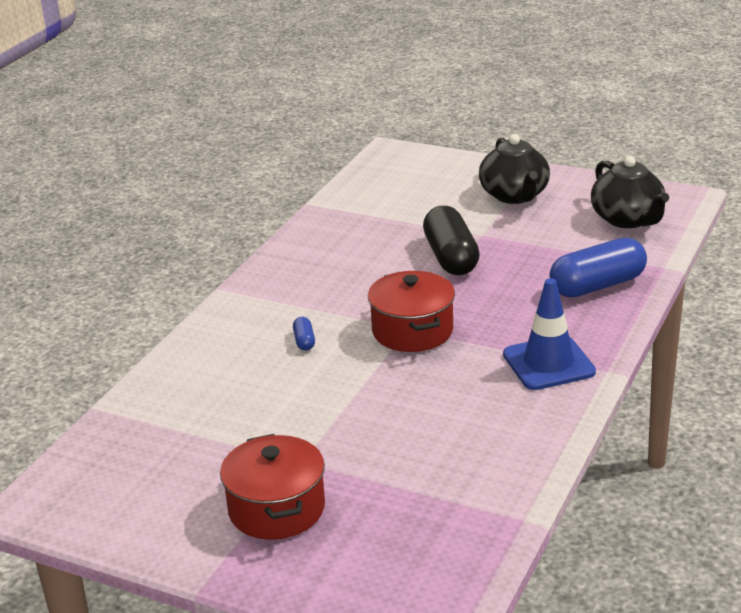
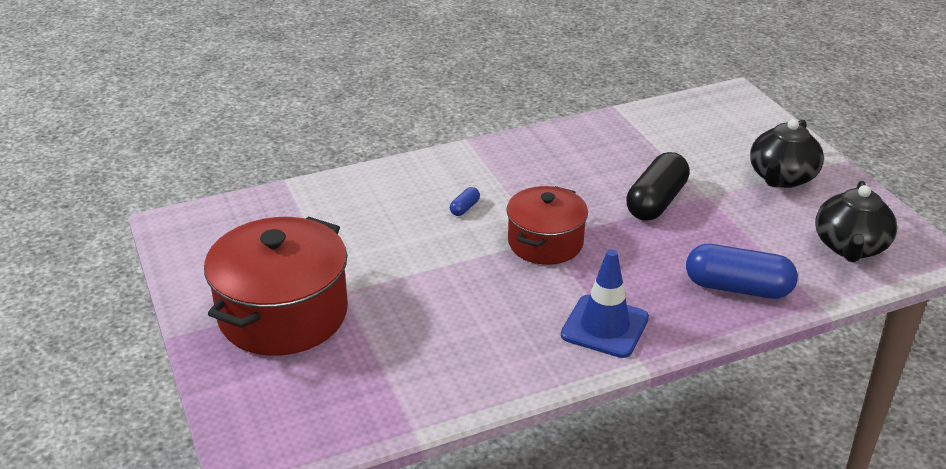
camera: 40 degrees right, 5 degrees up
red pot [220,434,325,540] -> red pot [204,216,348,356], size x1.58

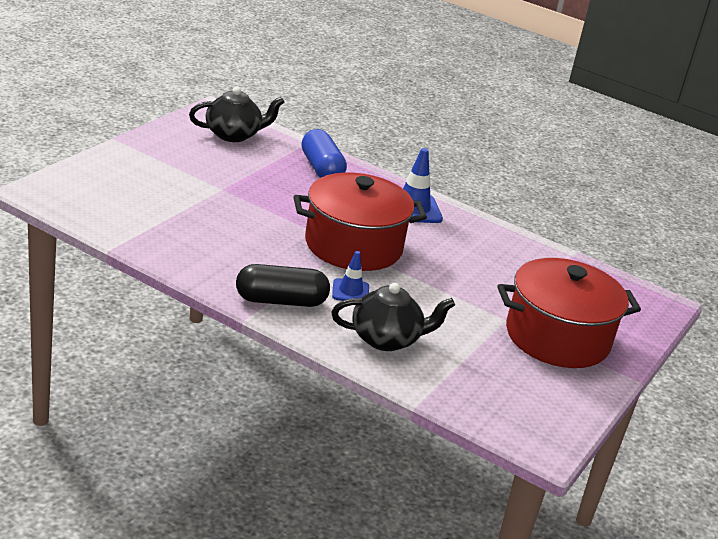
camera: 130 degrees left, 5 degrees down
blue capsule [450,187,480,216] -> blue traffic cone [332,251,369,301]
red pot [506,186,588,265] -> red pot [293,173,427,271], size x1.58
black capsule [626,152,690,221] -> black capsule moved to [236,264,330,307]
black teapot [750,119,824,188] -> black teapot moved to [332,283,455,351]

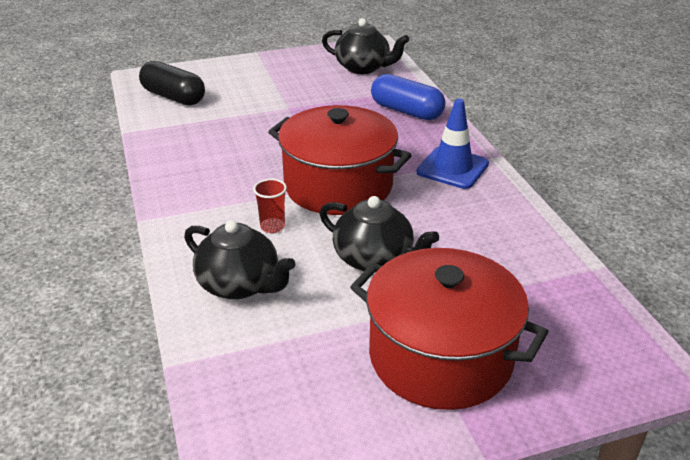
camera: 45 degrees right, 5 degrees up
black capsule [236,264,330,307] -> black capsule moved to [139,61,205,105]
blue capsule [302,129,347,178] -> blue capsule turned 75 degrees counterclockwise [371,74,445,120]
blue traffic cone [332,251,369,301] -> red cup [253,179,287,233]
none -> black teapot [320,196,439,273]

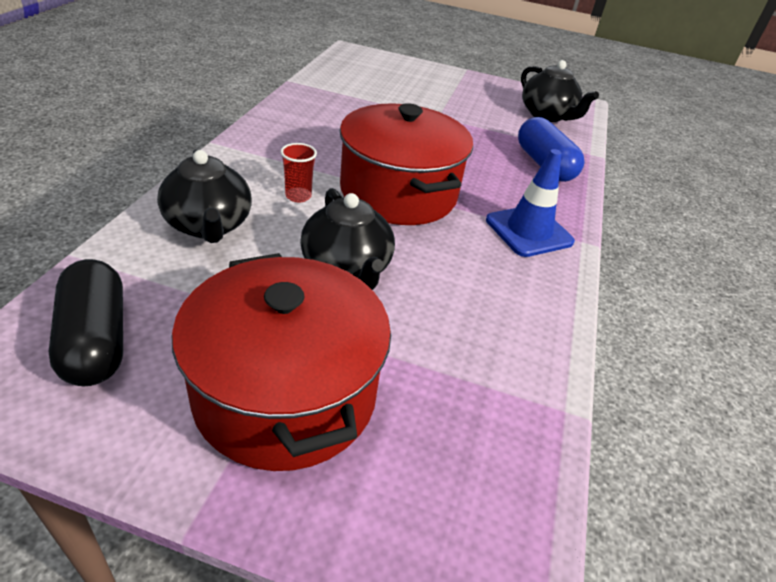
camera: 30 degrees right, 5 degrees up
black capsule [139,61,205,105] -> black capsule moved to [49,259,123,386]

